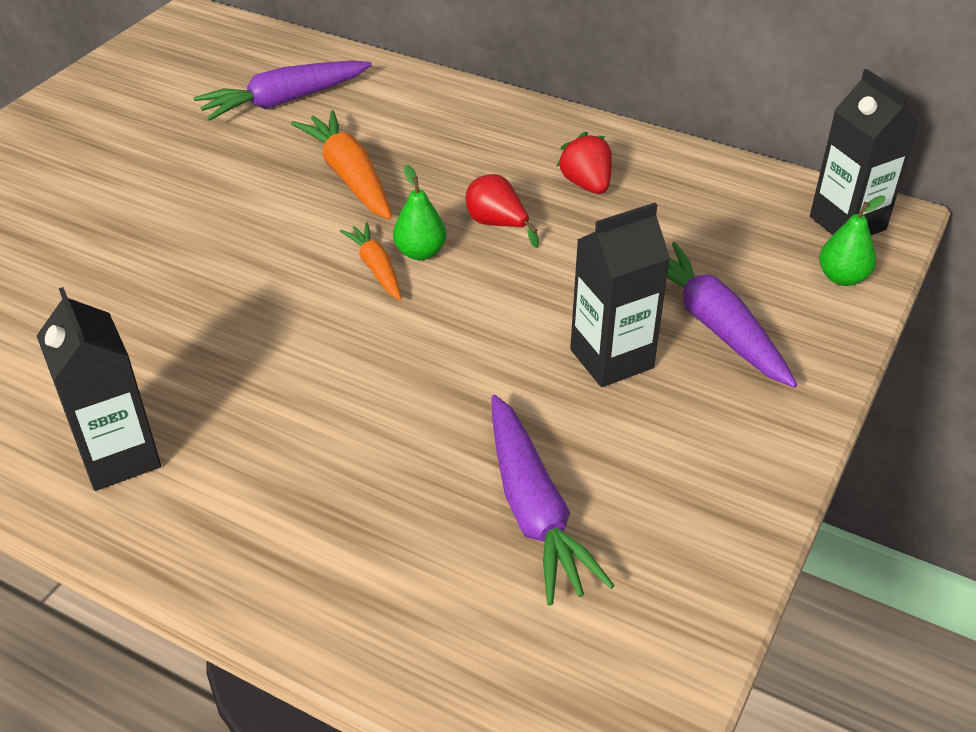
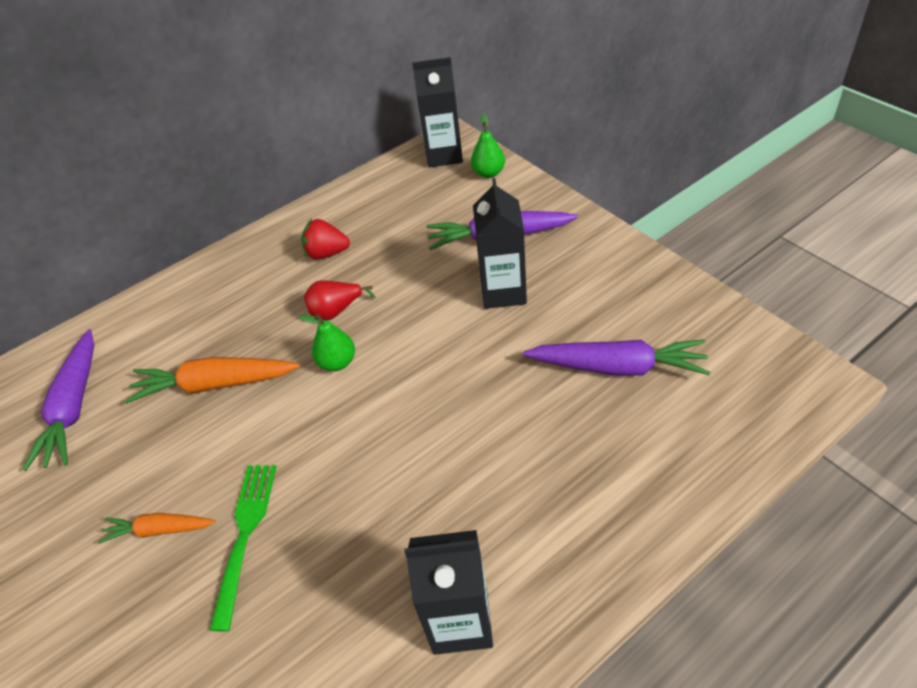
camera: 60 degrees left, 5 degrees up
orange carrot [340,222,401,300] -> orange carrot moved to [98,513,216,544]
none -> green fork [210,465,277,631]

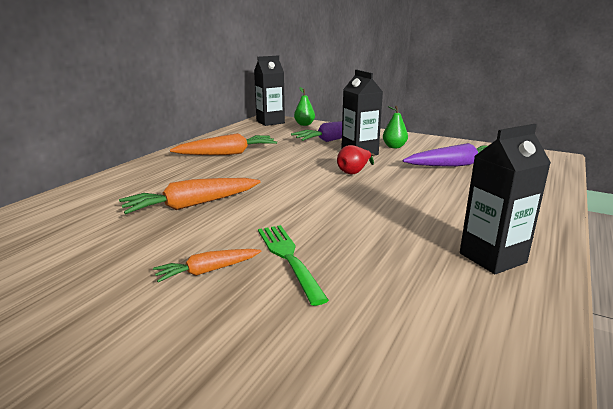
camera: 30 degrees left, 25 degrees down
purple carrot [22,329,94,471] -> none
green pear [299,314,355,371] -> green pear moved to [383,106,408,148]
red strawberry [301,219,350,260] -> orange carrot [170,133,277,155]
red pear [304,280,375,320] -> red pear moved to [337,145,375,175]

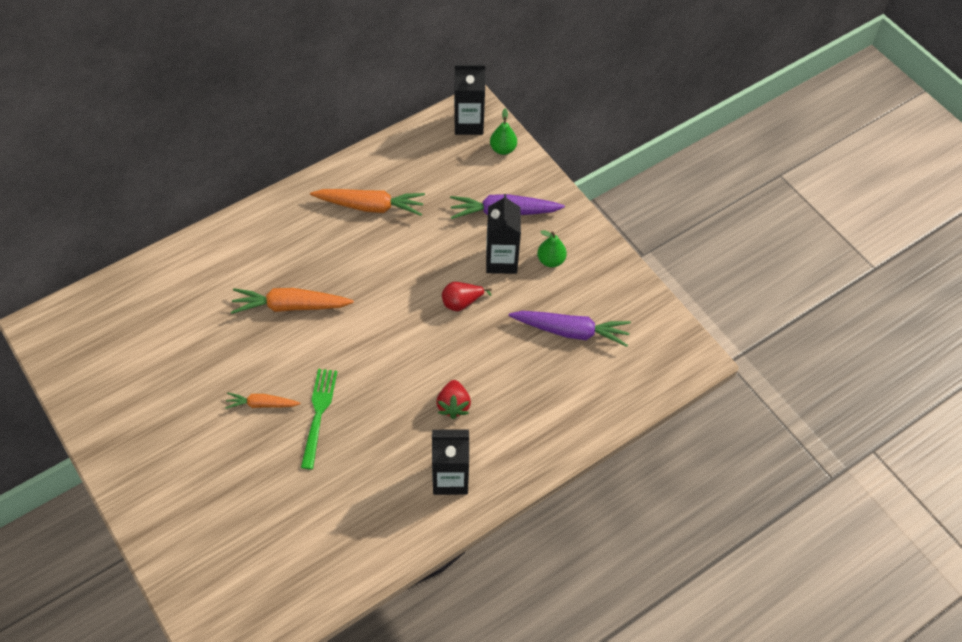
camera: 25 degrees right, 35 degrees up
none -> red strawberry [436,380,471,419]

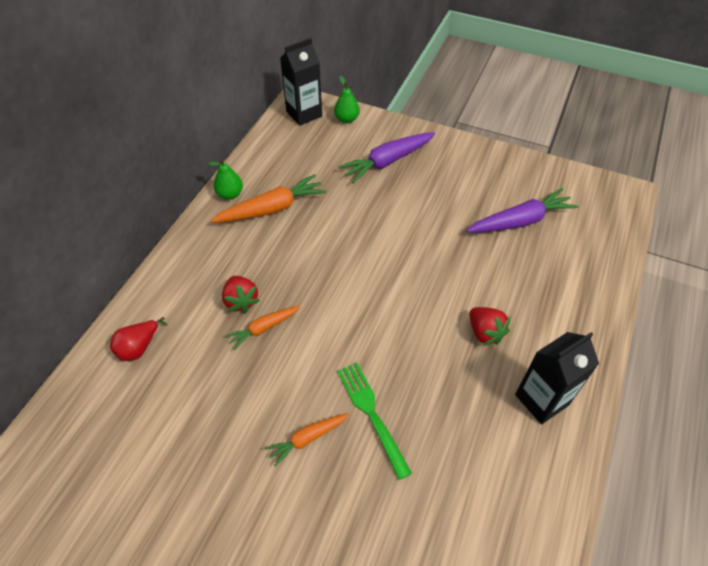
camera: 30 degrees left, 5 degrees down
orange carrot [231,288,354,314] -> orange carrot [225,306,300,350], size x0.58
red pear [442,282,492,311] -> red pear moved to [110,317,168,361]
black carton [486,194,521,274] -> none
green pear [537,230,567,267] -> green pear moved to [208,159,243,200]
none -> red strawberry [222,276,260,313]

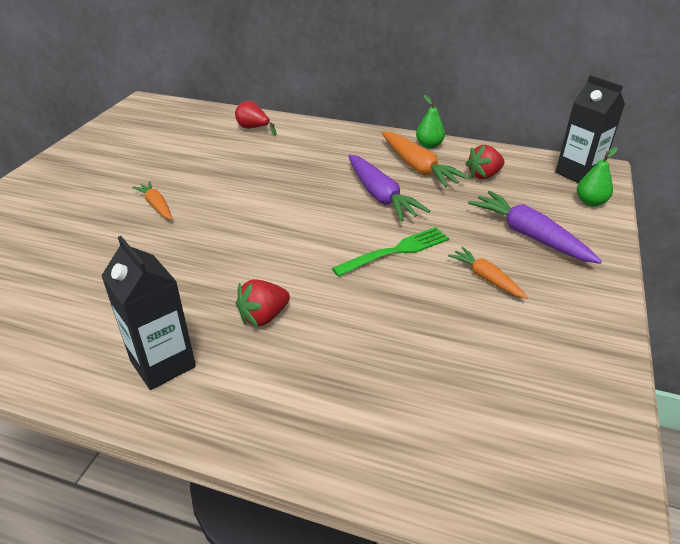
camera: 85 degrees right, 15 degrees down
red strawberry [222,276,260,313] -> red strawberry moved to [465,145,505,179]
orange carrot [225,306,300,350] -> orange carrot moved to [448,247,528,299]
green fork [337,362,412,480] -> green fork moved to [332,227,449,277]
purple carrot [466,188,579,233] -> purple carrot moved to [348,154,430,221]

